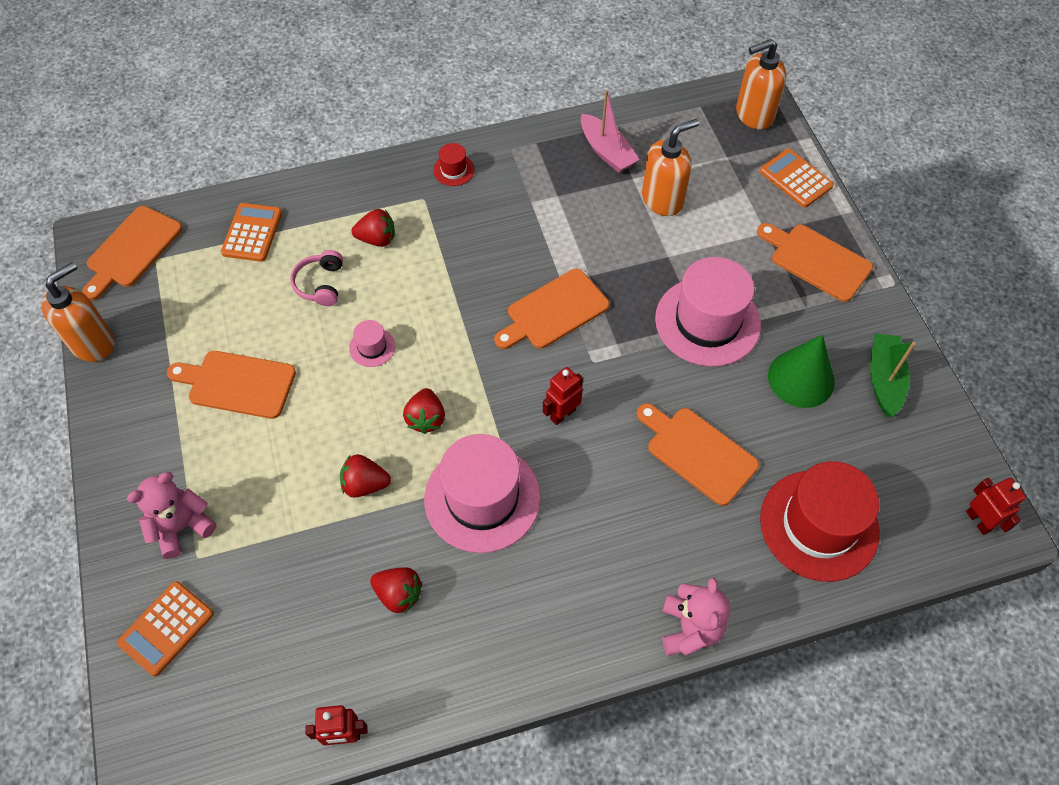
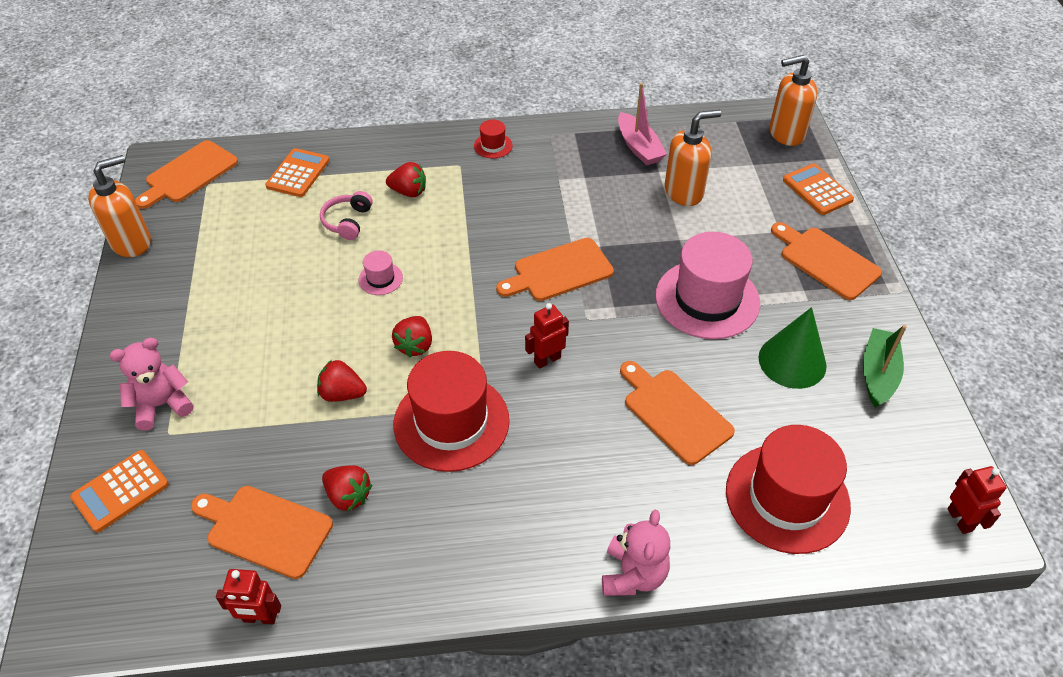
camera: 10 degrees right, 10 degrees down
orange cutting board [167,351,296,419] -> orange cutting board moved to [191,486,333,579]
pink hat [424,434,541,553] -> red hat [394,351,510,472]

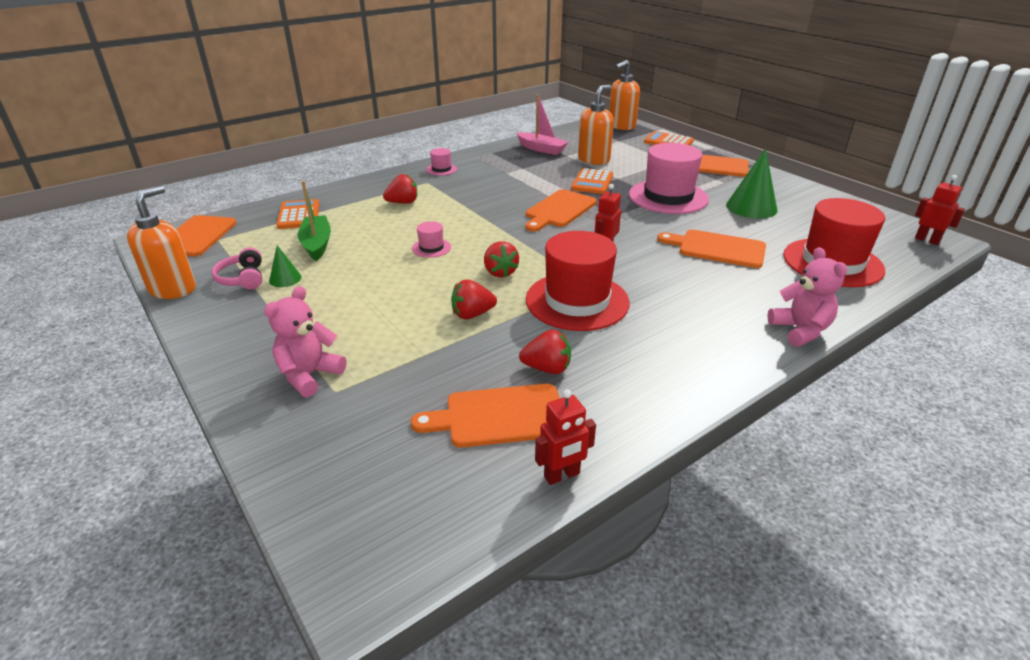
camera: 30 degrees left, 15 degrees down
orange calculator [70,450,169,533] -> orange calculator moved to [571,168,613,194]
pink headphones [320,191,373,240] -> pink headphones moved to [211,247,262,289]
red hat [474,120,513,158] -> pink hat [426,148,457,176]
green boat [863,325,907,408] -> green boat moved to [298,181,331,261]
none -> green cone [269,245,302,287]

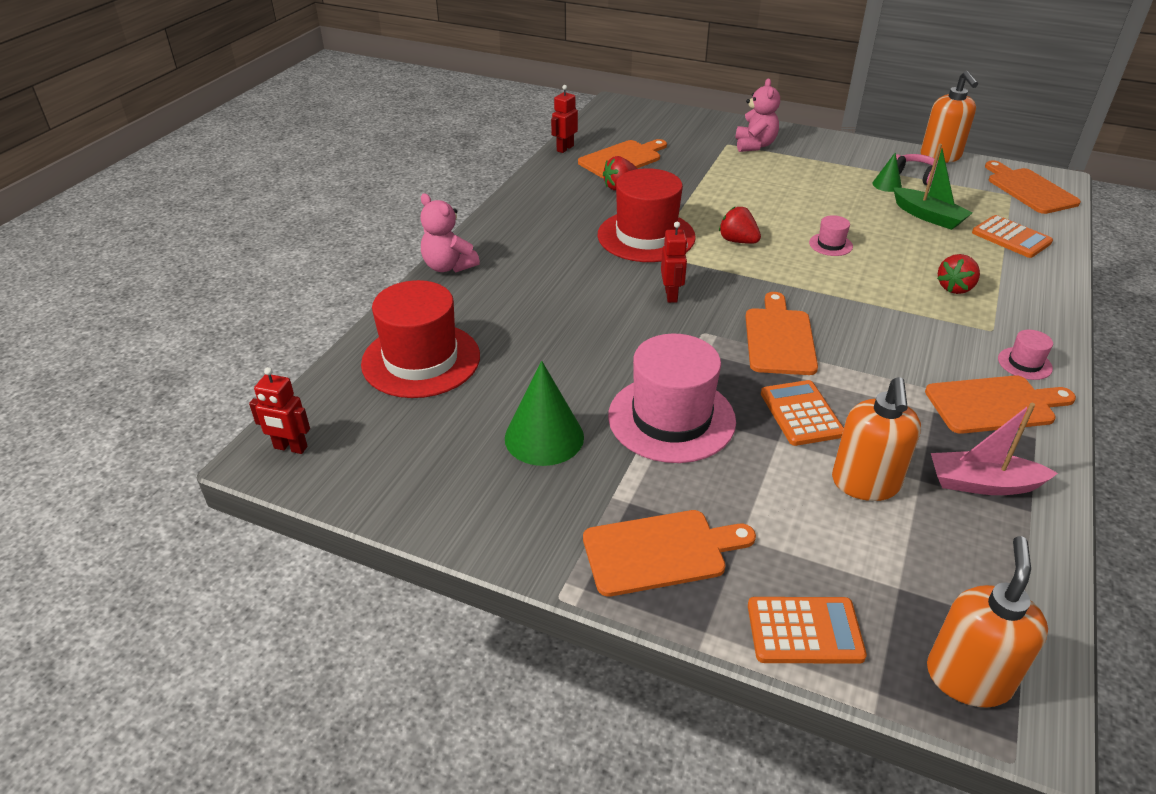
camera: 150 degrees right, 5 degrees up
red strawberry [451,279,497,319] -> none
orange cutting board [657,230,766,268] -> orange cutting board moved to [925,375,1076,434]

